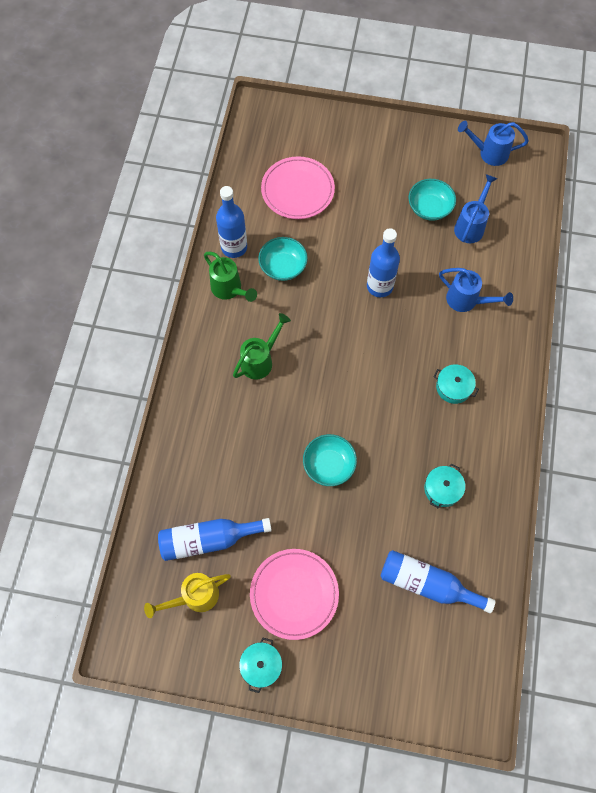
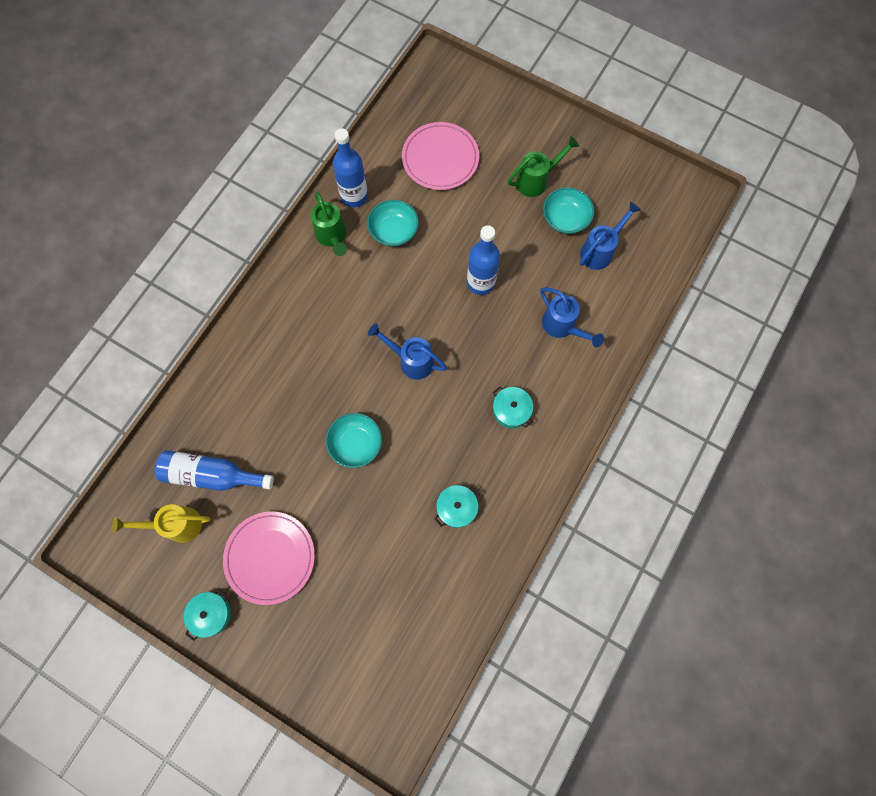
camera: 20 degrees right, 5 degrees up
green watering can [233,313,291,380] -> green watering can moved to [508,136,579,197]
blue bottle [381,550,495,613] -> none
blue watering can [458,121,529,166] -> blue watering can moved to [368,323,447,380]

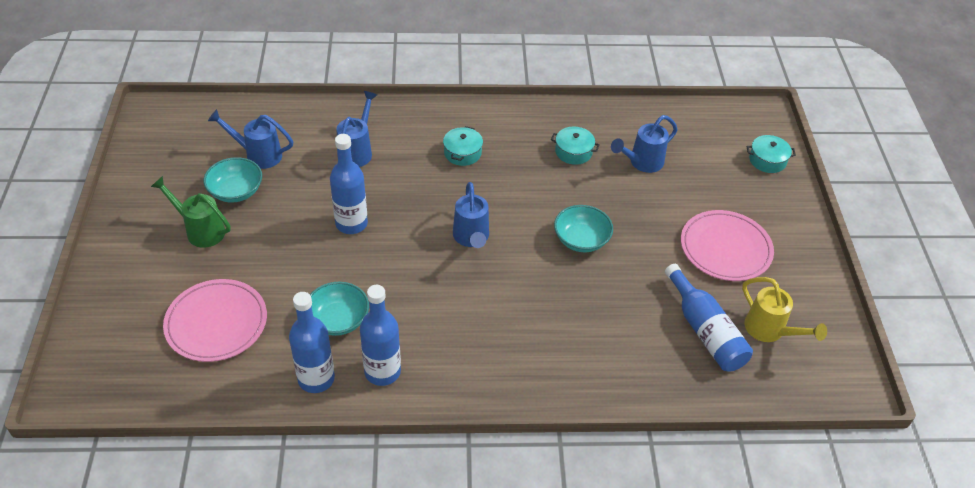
camera: 125 degrees left, 25 degrees down
turquoise pot [184,589,231,641] -> turquoise pot moved to [746,135,796,173]
green watering can [311,192,347,256] -> blue bottle [360,285,401,386]
none -> blue watering can [611,115,678,173]

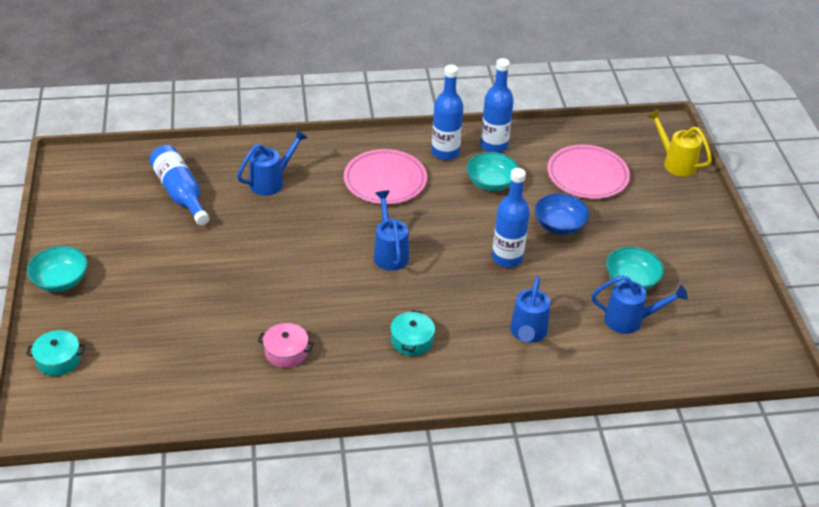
camera: 175 degrees right, 5 degrees down
green watering can [151,176,231,248] -> none
turquoise pot [551,127,600,165] -> pink pot [258,323,314,368]
turquoise bowl [554,205,613,252] -> turquoise bowl moved to [27,246,88,292]
blue watering can [611,115,678,173] -> blue watering can moved to [237,130,308,196]
pink plate [681,210,774,281] -> pink plate moved to [344,149,427,204]
yellow watering can [742,277,827,342] -> yellow watering can moved to [647,109,712,177]
none -> blue bowl [534,193,590,235]

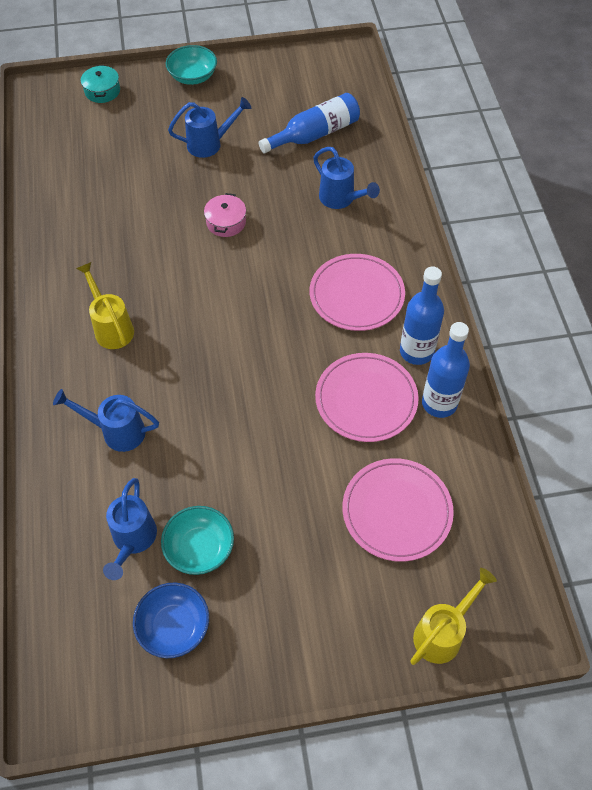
camera: 90 degrees right, 15 degrees up
pink pot [258,323,314,368] -> pink pot moved to [204,193,246,237]
blue watering can [374,191,409,271] -> blue watering can moved to [168,97,251,158]
turquoise pot [390,310,435,356] -> yellow watering can [76,262,134,349]
turquoise bowl [466,152,519,191] -> pink plate [315,353,419,442]
blue bottle [492,168,530,267] -> none
blue bowl [534,193,590,235] -> blue bowl moved to [133,583,209,658]

